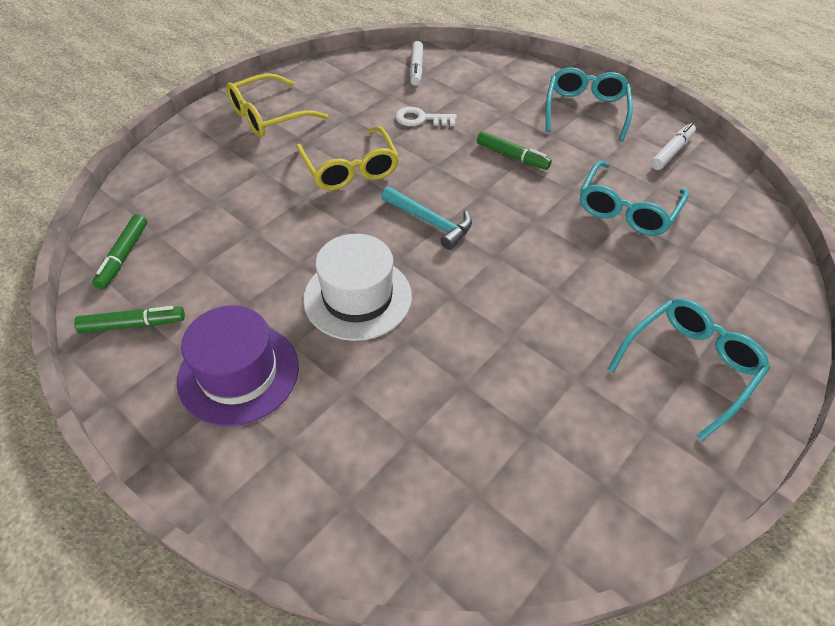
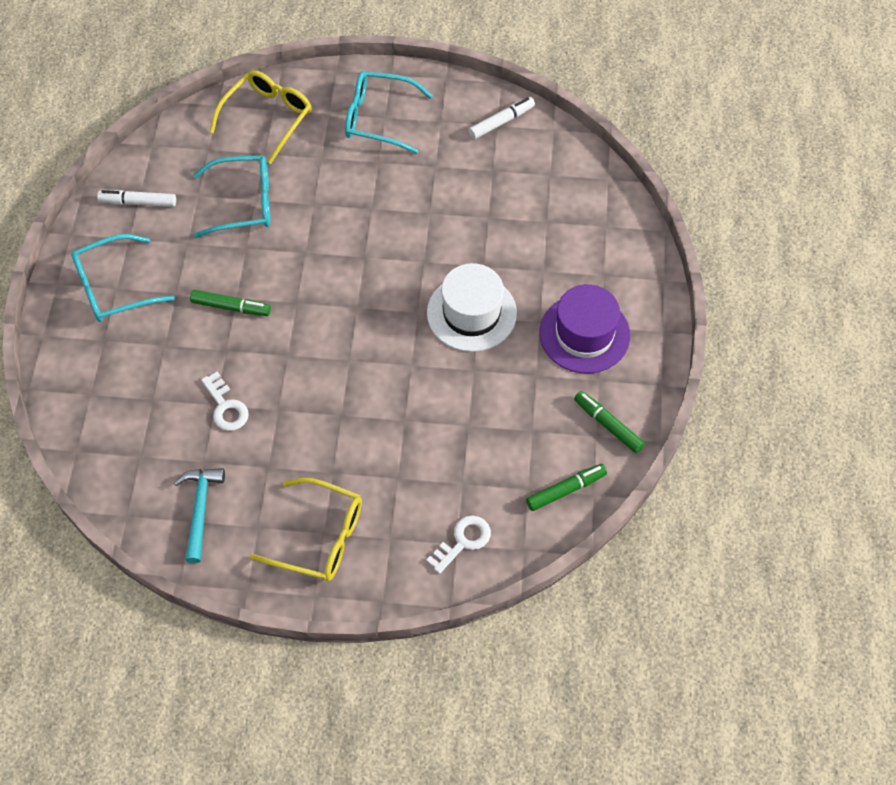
camera: 125 degrees left, 10 degrees up
yellow glasses [296,126,399,191] -> yellow glasses moved to [209,70,312,164]
turquoise hammer [381,187,472,250] -> turquoise hammer moved to [174,468,225,563]
white marker [410,41,423,86] -> white marker moved to [469,97,535,139]
green marker [477,131,552,170] -> green marker turned 105 degrees clockwise [190,290,271,316]
none -> white key [426,516,491,574]

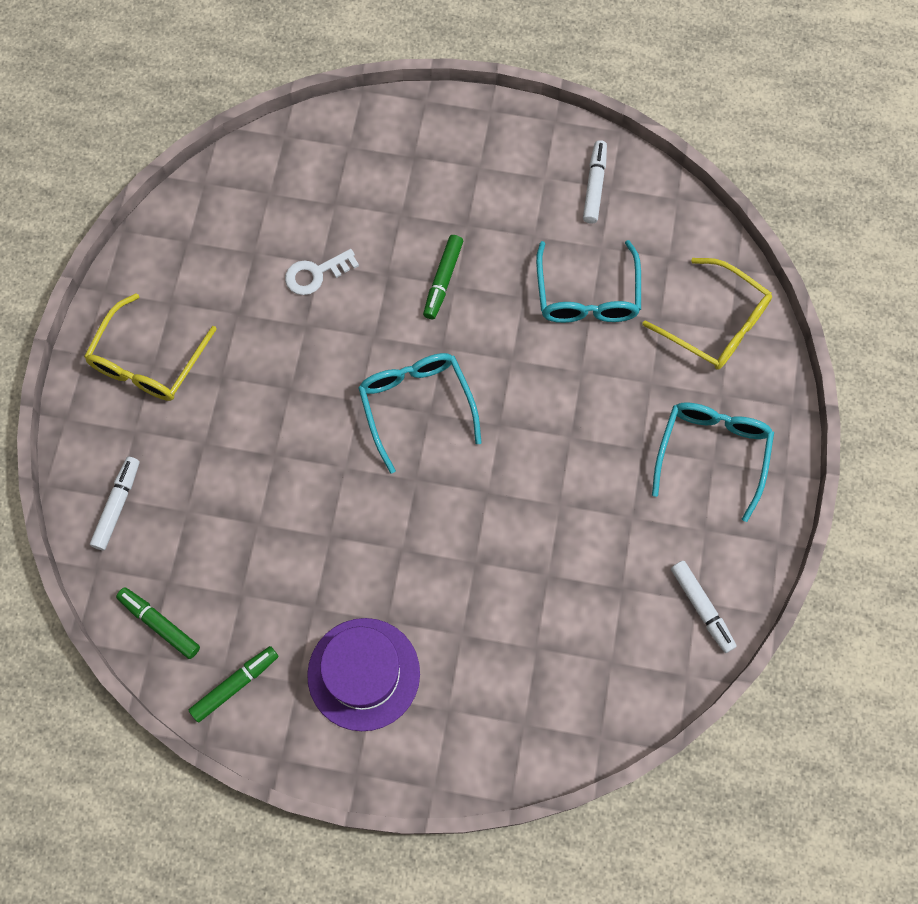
camera: 95 degrees right, 10 degrees up
turquoise glasses [71,234,175,322] -> turquoise glasses moved to [358,353,482,474]
turquoise hammer [174,468,225,563] -> none
white key [426,516,491,574] -> white marker [90,457,140,550]
white hat [427,263,517,352] -> none
green marker [526,464,607,511] -> green marker turned 150 degrees clockwise [116,587,200,659]

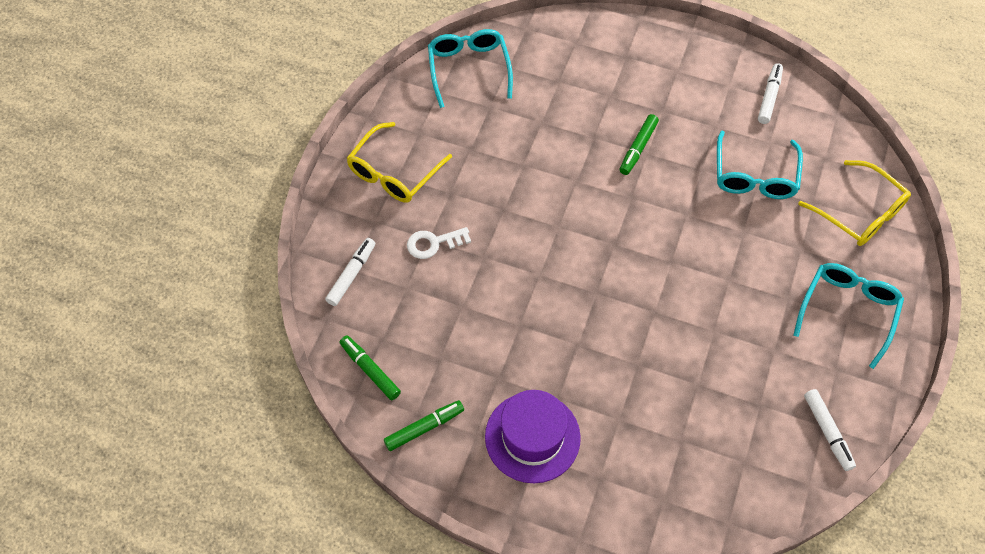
camera: 10 degrees right, 10 degrees down
white key [285,249,359,295] -> white key moved to [407,227,471,259]
turquoise glasses [358,353,482,474] -> turquoise glasses moved to [428,29,513,108]

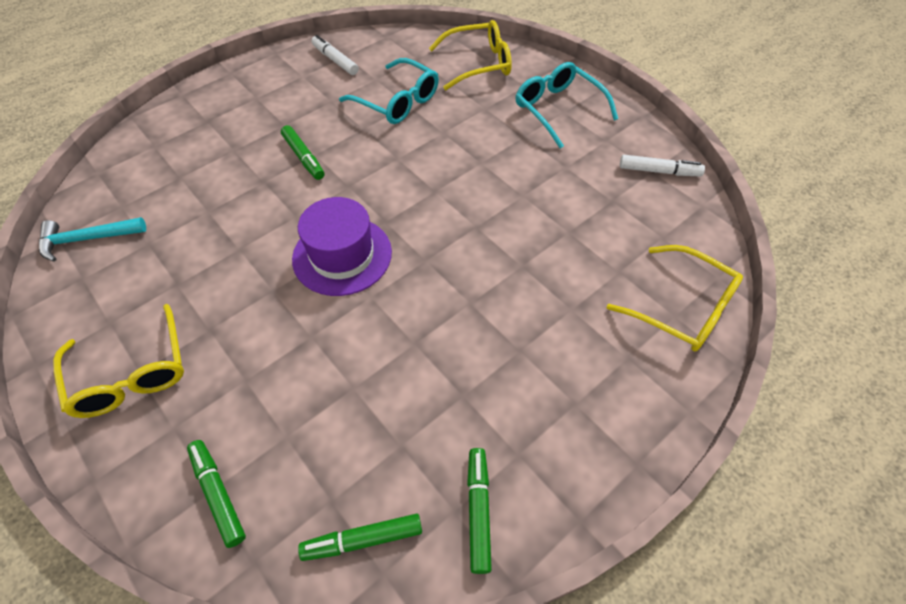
camera: 60 degrees left, 5 degrees down
white marker [325,238,375,306] -> green marker [187,440,246,548]
white key [407,227,471,259] -> none
turquoise glasses [428,29,513,108] -> turquoise hammer [39,217,146,262]
purple hat [485,390,581,483] -> purple hat moved to [292,197,392,296]
none -> yellow glasses [607,245,743,352]

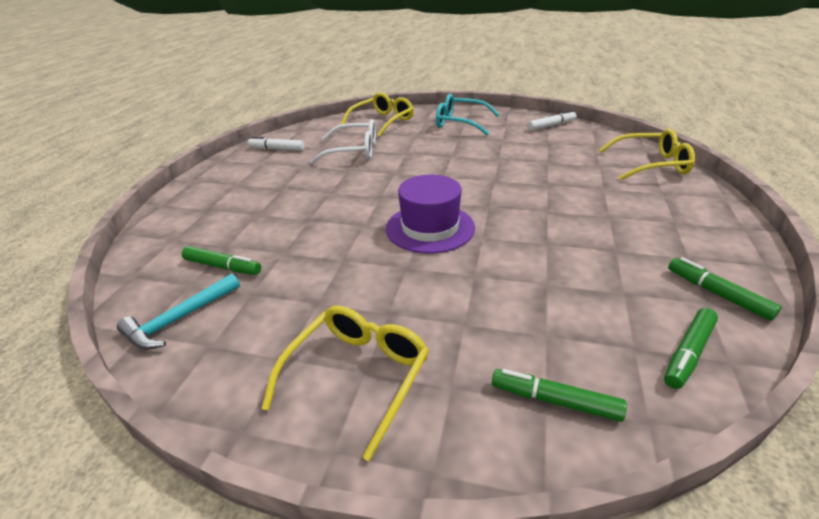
camera: 35 degrees left, 20 degrees down
yellow glasses [54,304,184,418] -> yellow glasses turned 90 degrees counterclockwise [262,305,429,461]
green marker [281,125,325,180] -> green marker moved to [182,246,261,275]
turquoise glasses [339,58,439,124] -> white glasses [310,119,376,164]

